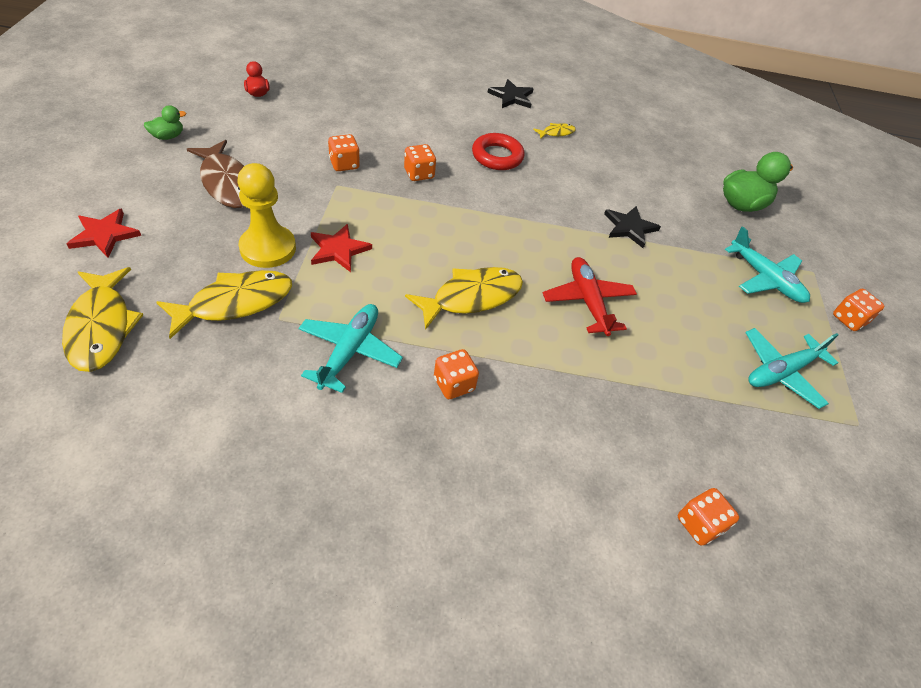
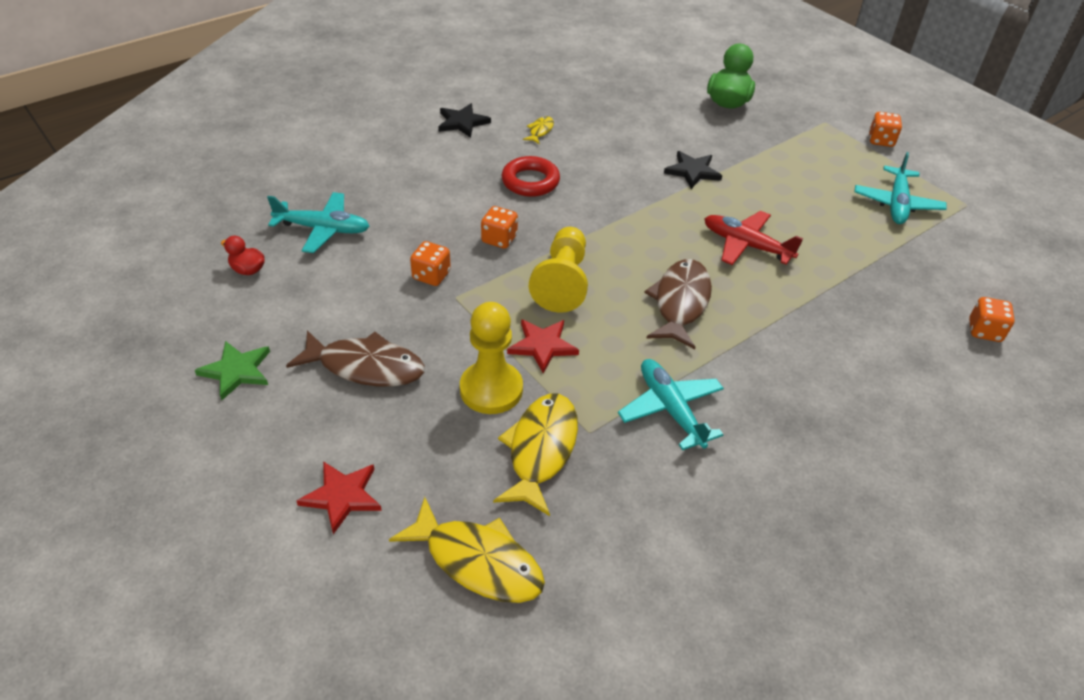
camera: 40 degrees left, 5 degrees down
green duck [144,105,186,140] -> green star [195,341,270,400]
yellow fish [405,267,523,330] -> brown fish [644,259,712,349]
orange dice [434,349,479,399] -> none
turquoise plane [725,226,810,303] -> turquoise plane moved to [267,192,370,253]
none -> yellow pawn [529,227,588,313]

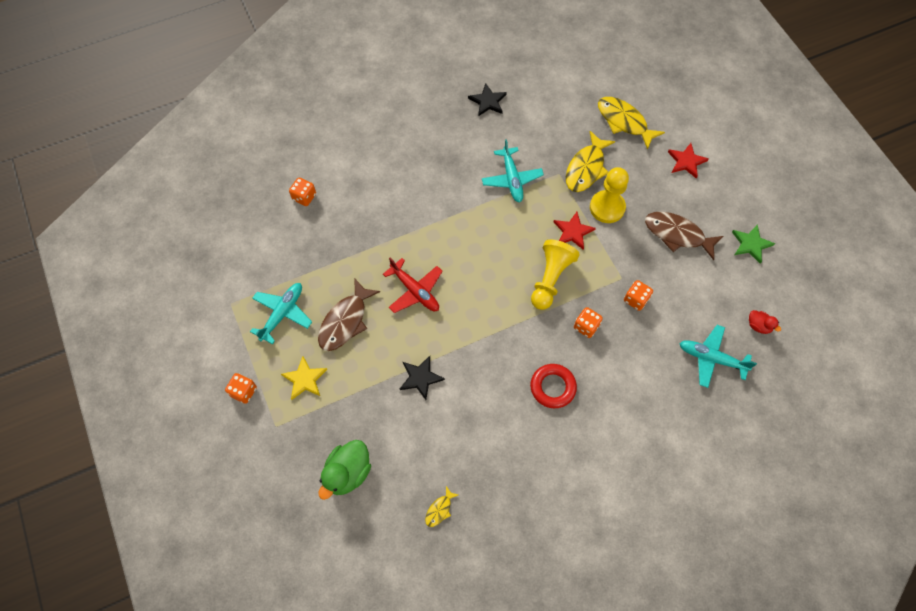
camera: 165 degrees left, 20 degrees up
black star [438,103,491,138] -> black star moved to [468,83,507,116]
yellow fish [523,116,554,144] -> yellow fish moved to [425,486,458,527]
brown fish [644,259,712,349] -> brown fish moved to [318,278,380,351]
none -> yellow star [281,356,327,400]

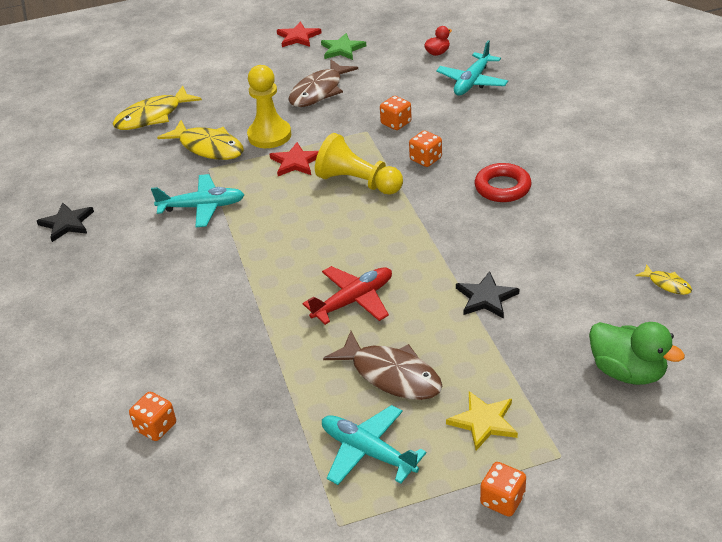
camera: 80 degrees left, 25 degrees down
red star [668,143,709,179] -> red star moved to [277,21,322,47]

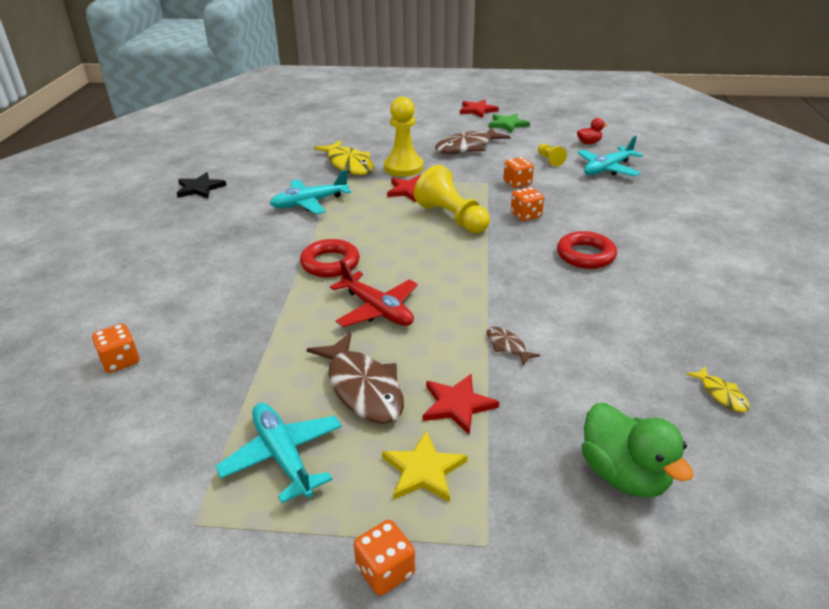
camera: 20 degrees right, 5 degrees down
yellow fish [113,86,202,130] -> none
turquoise plane [151,174,245,227] -> turquoise plane turned 135 degrees clockwise [270,170,351,214]
red plane [303,266,392,325] -> red plane turned 60 degrees clockwise [330,260,418,327]
black star [456,271,519,319] -> brown fish [486,327,540,365]
none -> red ring [300,239,360,277]
none -> red star [422,374,499,435]
none -> yellow pawn [538,144,567,166]

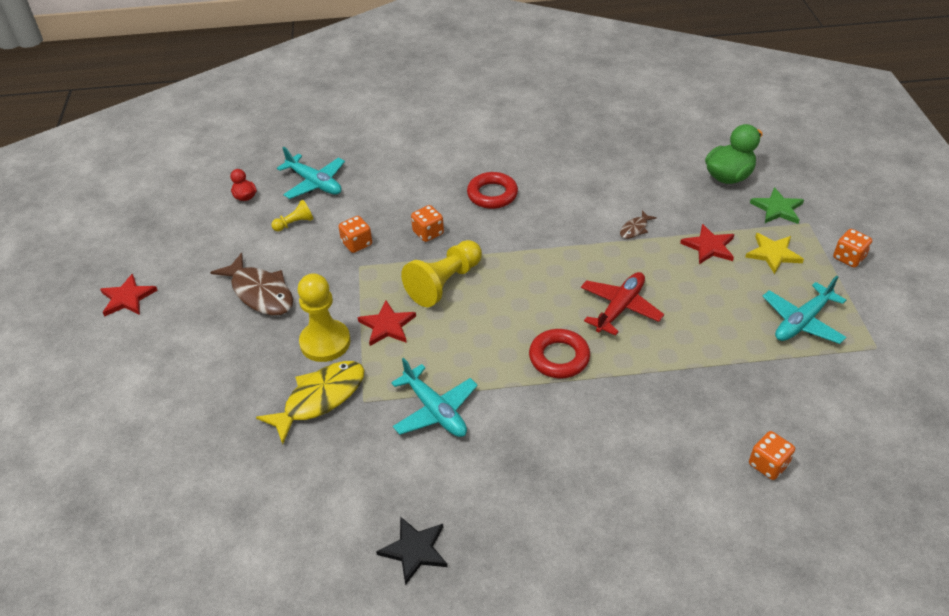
camera: 100 degrees left, 10 degrees up
brown fish [306,332,404,424] -> none
green star [488,113,530,133] -> green star moved to [750,187,804,224]
yellow fish [686,366,750,412] -> none

